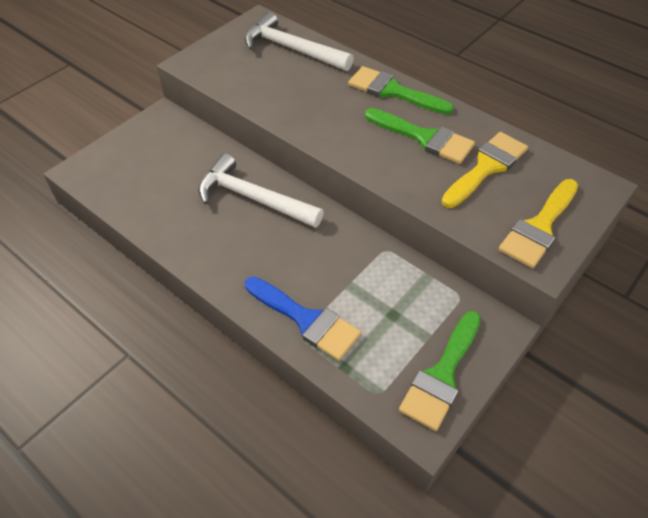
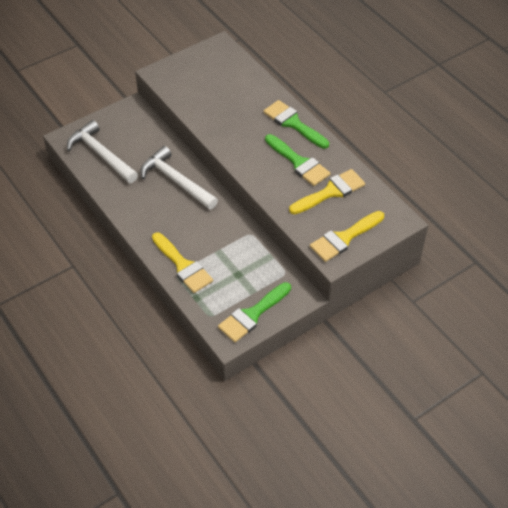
camera: 15 degrees right, 0 degrees up
white hammer [244,12,354,71] -> white hammer moved to [67,120,138,183]
blue brush [245,277,361,361] -> yellow brush [152,233,213,293]

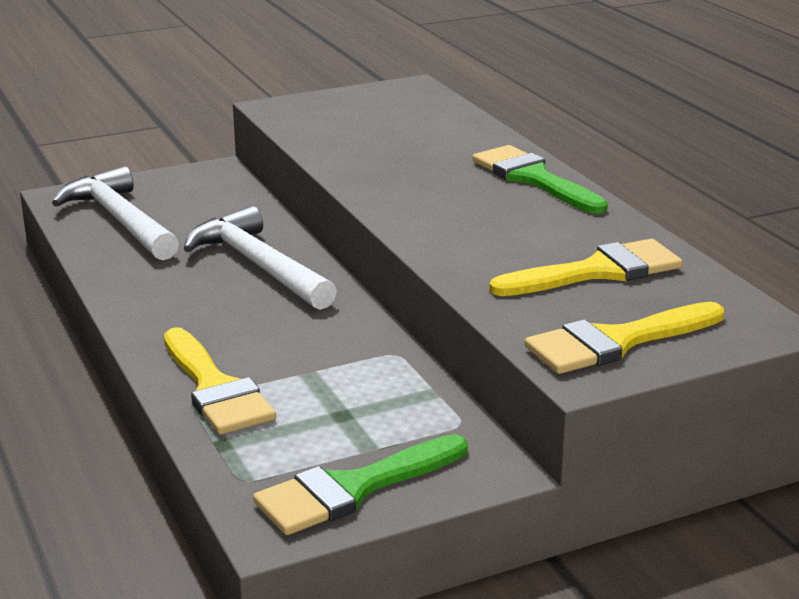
camera: 10 degrees right, 25 degrees down
green brush [265,134,331,186] -> none

